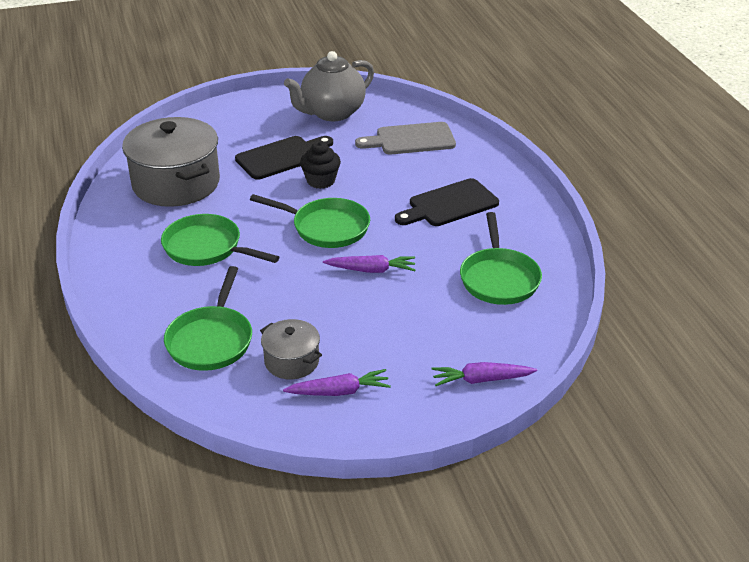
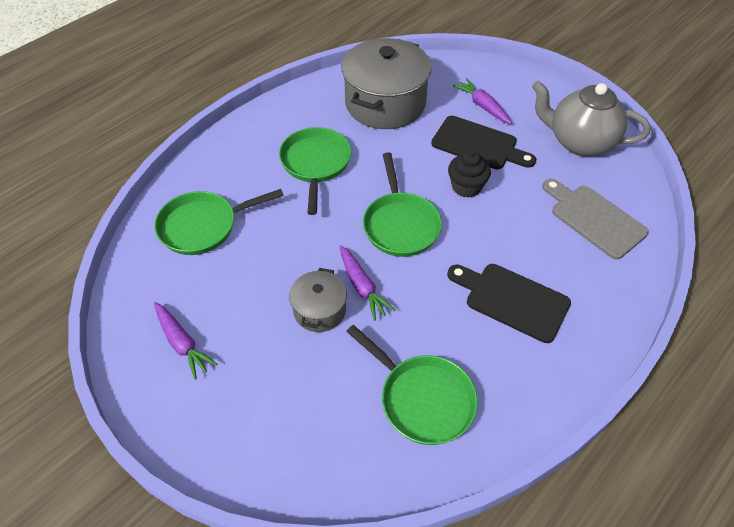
camera: 60 degrees right, 15 degrees up
grey pot [260,319,322,380] -> grey pot moved to [289,268,347,332]
purple carrot [431,362,537,386] -> purple carrot moved to [453,78,512,124]
green pan [460,212,542,305] -> green pan turned 105 degrees counterclockwise [346,325,478,445]

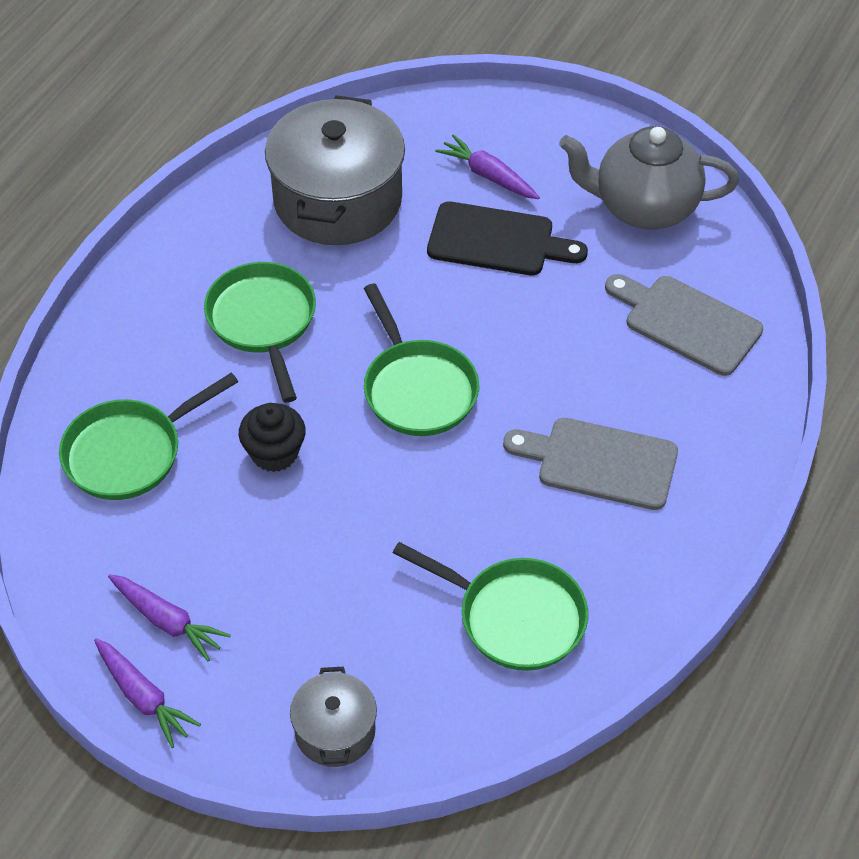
camera: 15 degrees left, 0 degrees up
grey pot [289,268,347,332] -> grey pot moved to [290,667,377,767]
purple carrot [339,245,396,321] -> purple carrot moved to [94,638,201,748]
black cutting board [447,264,571,343] -> grey cutting board [503,418,678,510]
black cupcake [448,151,491,198] -> black cupcake moved to [239,403,306,472]

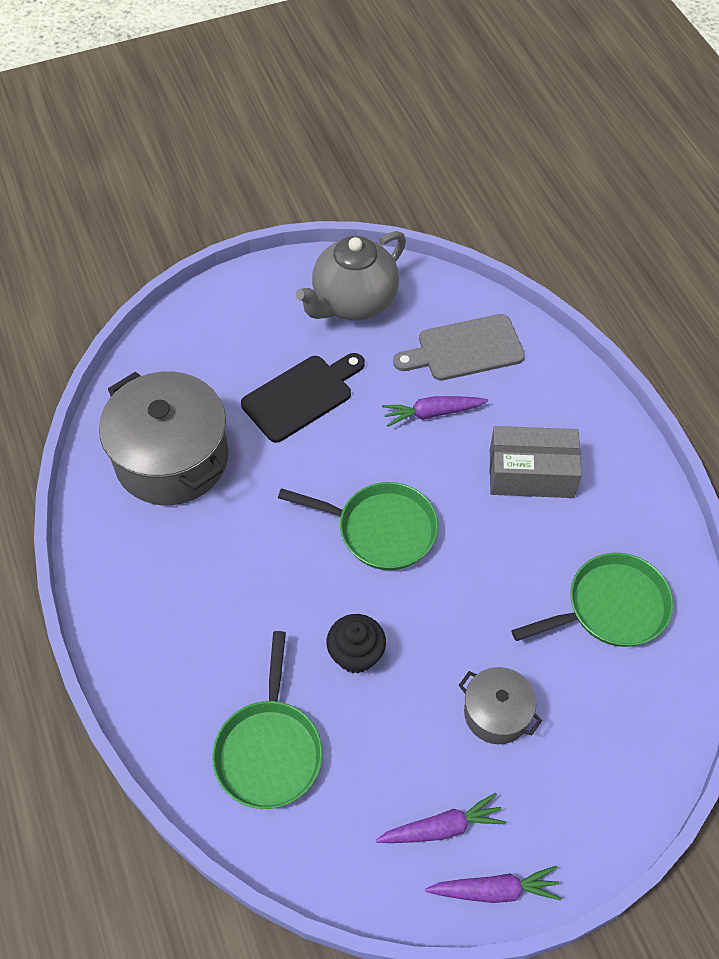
camera: 50 degrees left, 5 degrees up
green pan [204,262,316,403] -> none
grey pot [290,667,377,767] -> grey pot moved to [458,667,542,744]
purple carrot [435,134,540,199] -> purple carrot moved to [382,396,488,427]
grey cutting board [503,418,678,510] -> grey box [490,426,582,498]

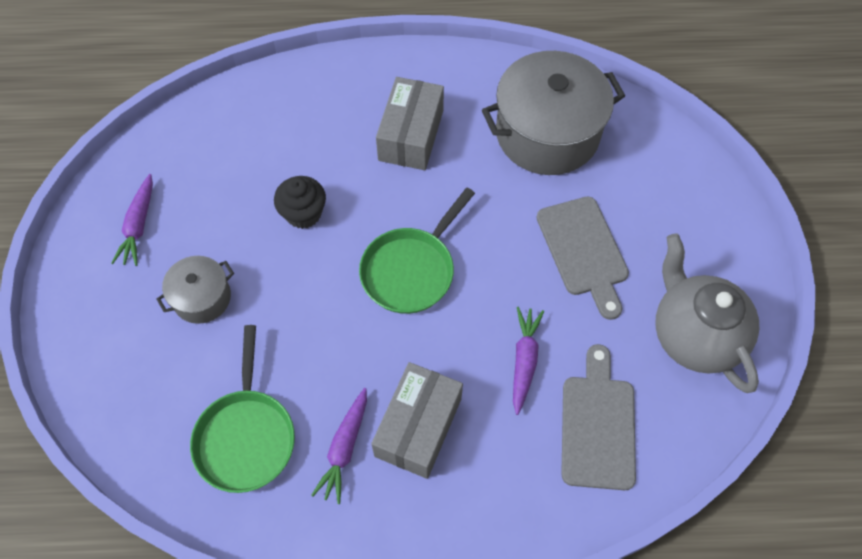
camera: 110 degrees right, 5 degrees up
green pan [212,631,323,809] -> none
black cutting board [241,353,365,443] -> grey cutting board [536,196,629,320]
purple carrot [425,866,562,903] -> purple carrot moved to [311,388,367,504]
none -> grey box [376,77,444,170]

